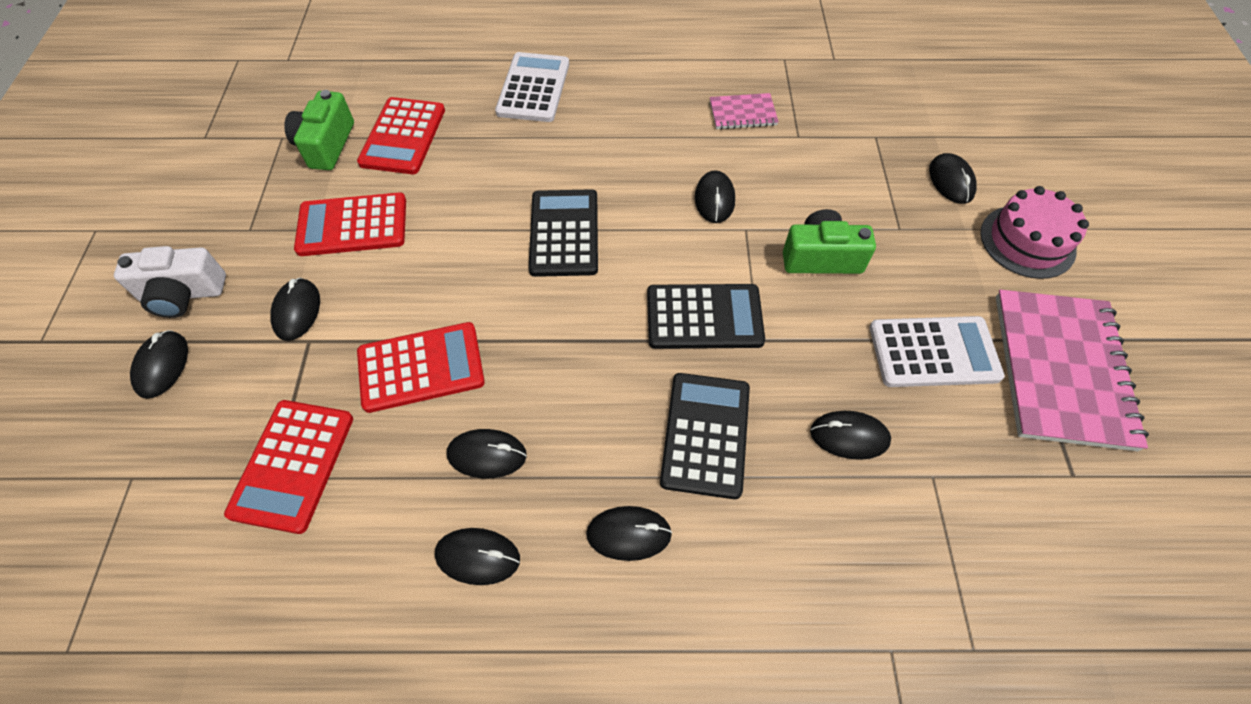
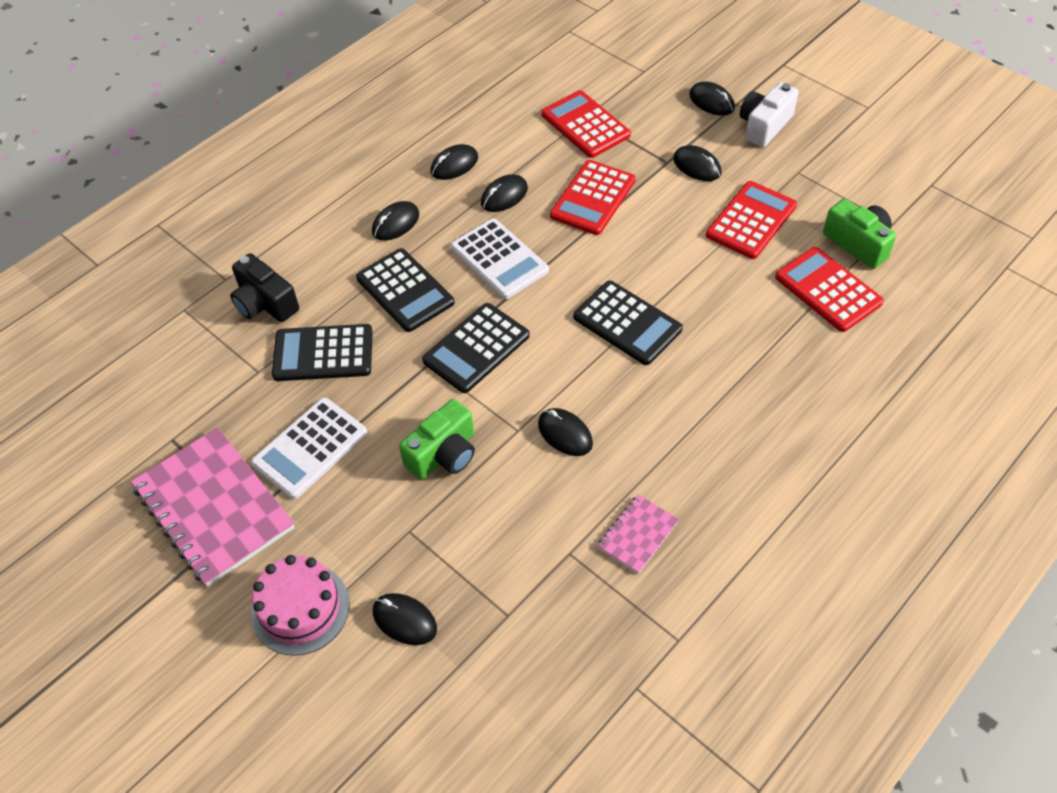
camera: 135 degrees right, 5 degrees down
white calculator [495,52,569,122] -> white calculator moved to [451,219,549,299]
black mouse [810,411,891,460] -> black calculator [272,324,373,381]
none -> black camera [230,253,299,322]

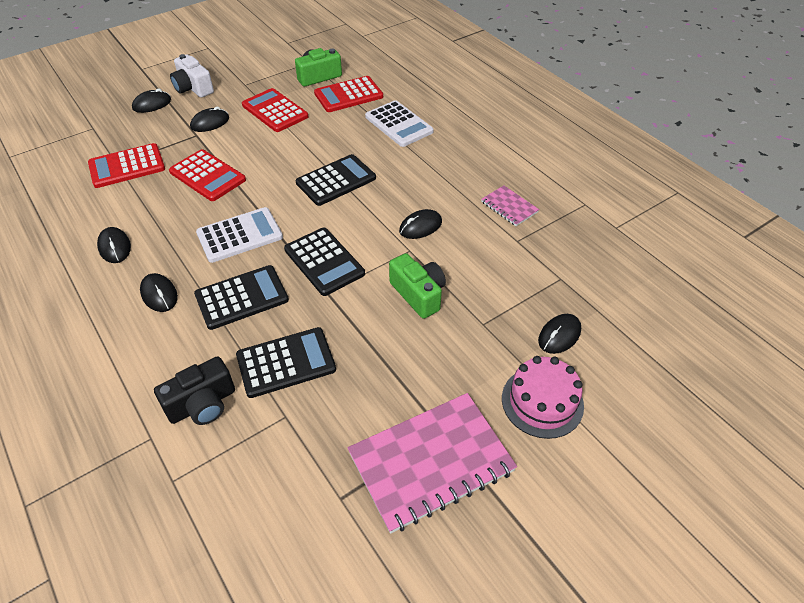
camera: 80 degrees left, 5 degrees down
white calculator [251,398,367,499] -> white calculator moved to [365,100,434,147]
black calculator [272,324,373,381] -> black calculator turned 120 degrees counterclockwise [236,327,336,398]
black mouse [481,174,528,212] -> none

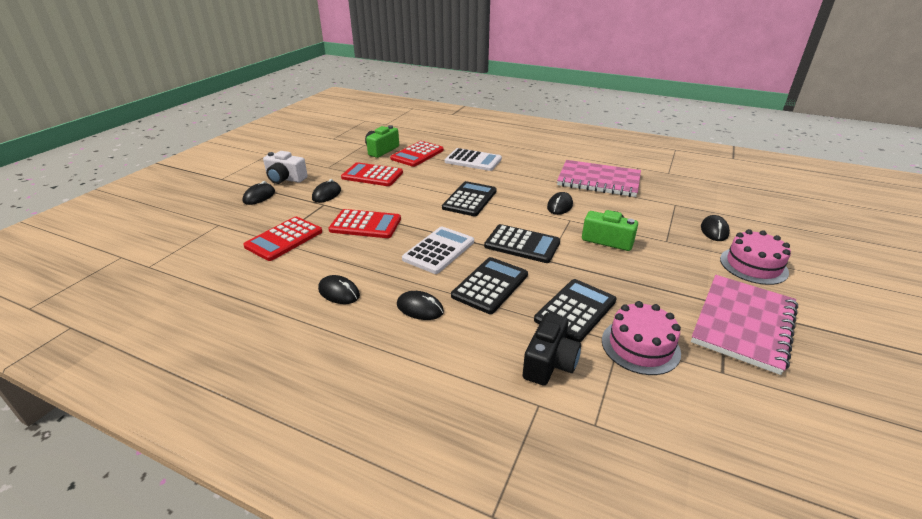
camera: 30 degrees left, 15 degrees down
pink notebook [481,185,539,226] -> pink notebook [557,160,641,197], size x2.09
none -> pink cake [602,301,681,375]

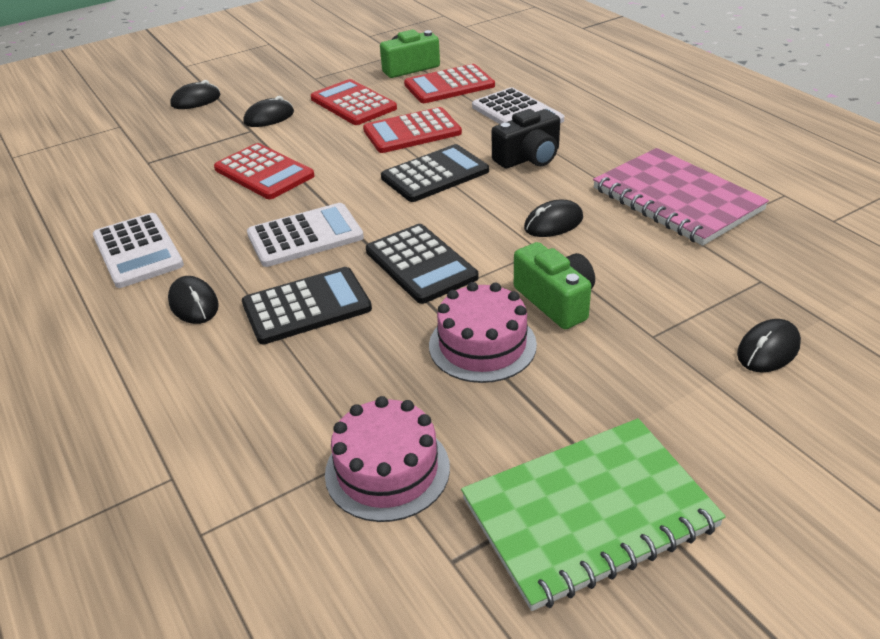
camera: 35 degrees right, 5 degrees up
red calculator [243,217,322,261] -> red calculator moved to [363,107,462,153]
white camera [263,151,308,184] -> none
black mouse [318,275,360,304] -> white calculator [93,213,184,288]
black camera [523,312,581,386] -> black camera moved to [492,109,560,168]
black calculator [534,279,616,342] -> none
pink notebook [691,275,798,375] -> green notebook [461,418,725,611]
pink cake [720,229,791,285] -> pink cake moved to [429,282,537,383]

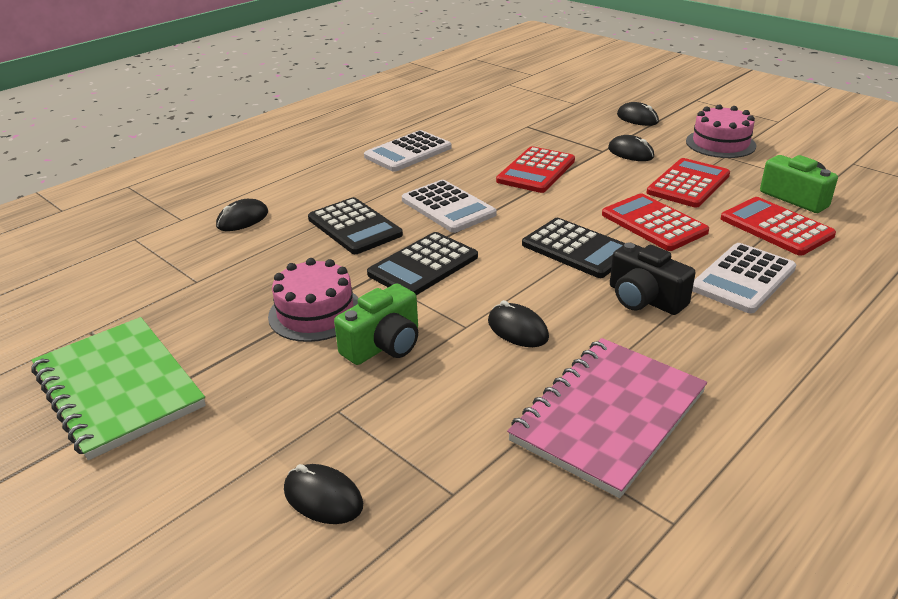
camera: 75 degrees right, 5 degrees down
black mouse [168,276,219,324] -> black mouse moved to [216,199,268,231]
pink cake [325,396,450,522] -> pink cake moved to [686,104,756,158]

